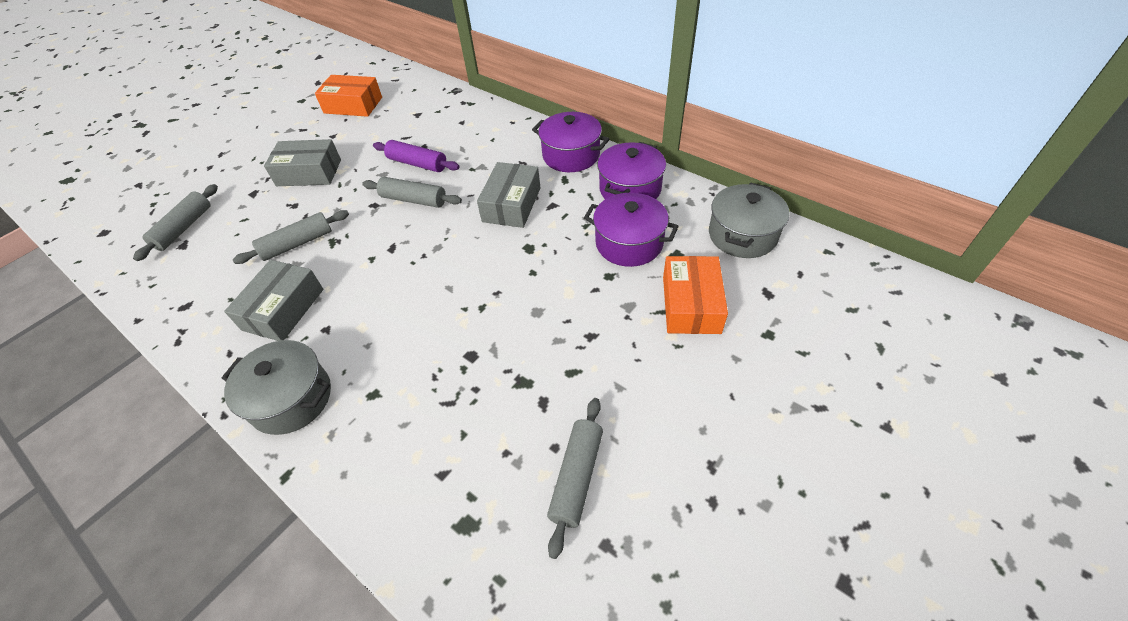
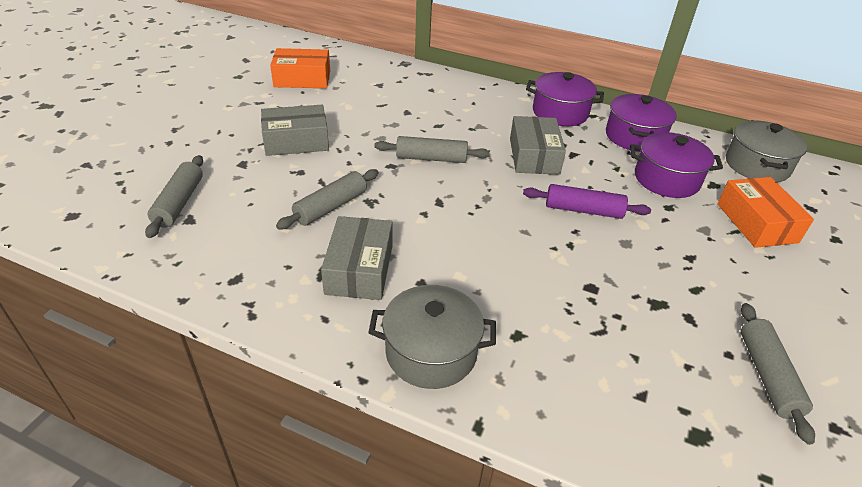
camera: 20 degrees left, 10 degrees down
purple rolling pin [373,140,460,172] -> purple rolling pin moved to [523,184,651,219]

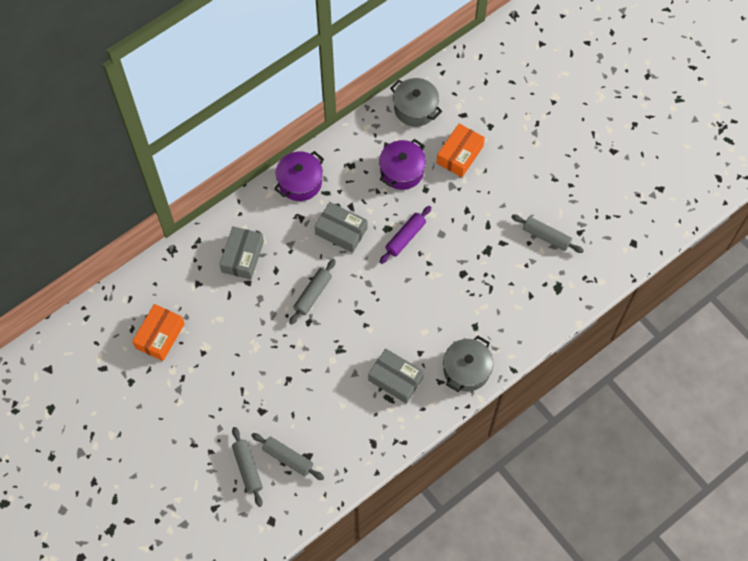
camera: 60 degrees left, 25 degrees up
grey box [261,105,329,156] -> grey box moved to [219,226,264,280]
grey rolling pin [276,169,379,229] -> grey rolling pin moved to [232,427,263,507]
purple pot [606,94,677,152] -> none
orange box [717,177,814,248] -> orange box turned 75 degrees counterclockwise [436,124,485,177]

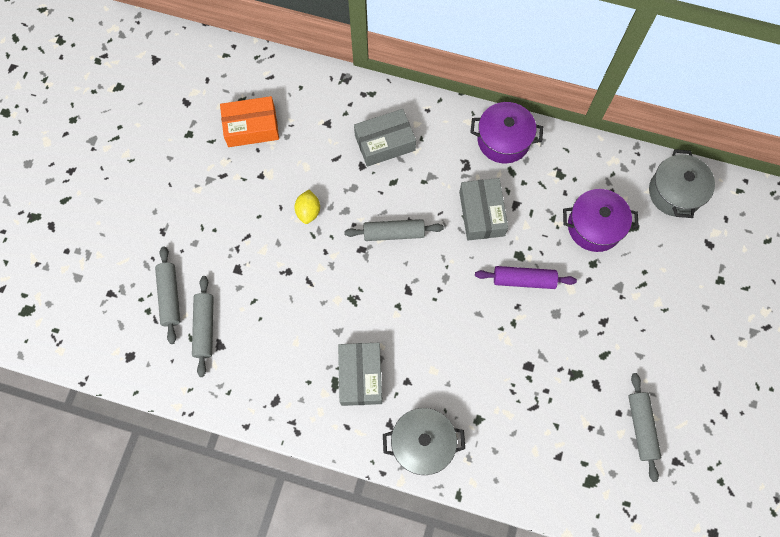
camera: 55 degrees right, 5 degrees up
grey rolling pin [232,427,263,507] -> grey rolling pin turned 45 degrees counterclockwise [155,246,180,344]
orange box [436,124,485,177] -> none
none -> yellow lemon [294,190,320,224]

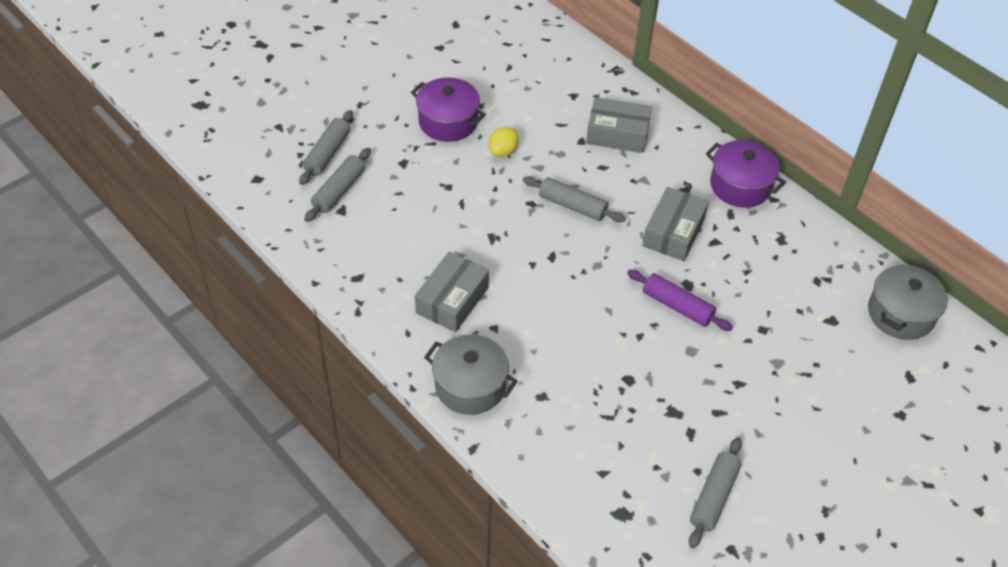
camera: 30 degrees right, 20 degrees down
orange box [220,96,279,147] -> none
purple pot [563,189,639,252] -> purple pot moved to [411,77,486,142]

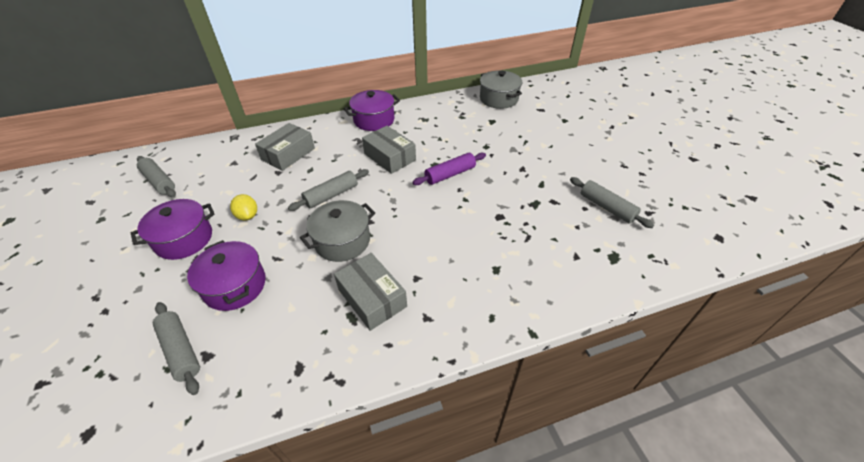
camera: 65 degrees left, 5 degrees down
grey rolling pin [299,110,353,185] -> grey rolling pin moved to [137,156,176,197]
grey pot [424,334,517,415] -> grey pot moved to [300,200,375,262]
none -> purple pot [187,240,266,311]

